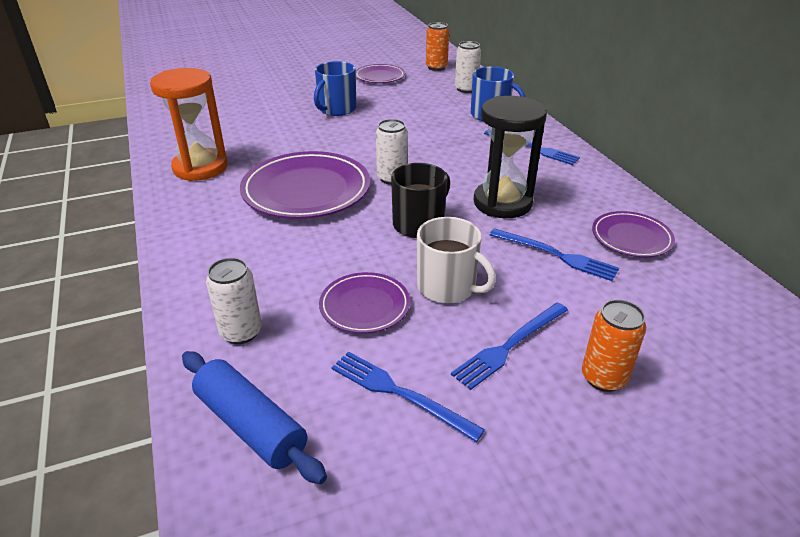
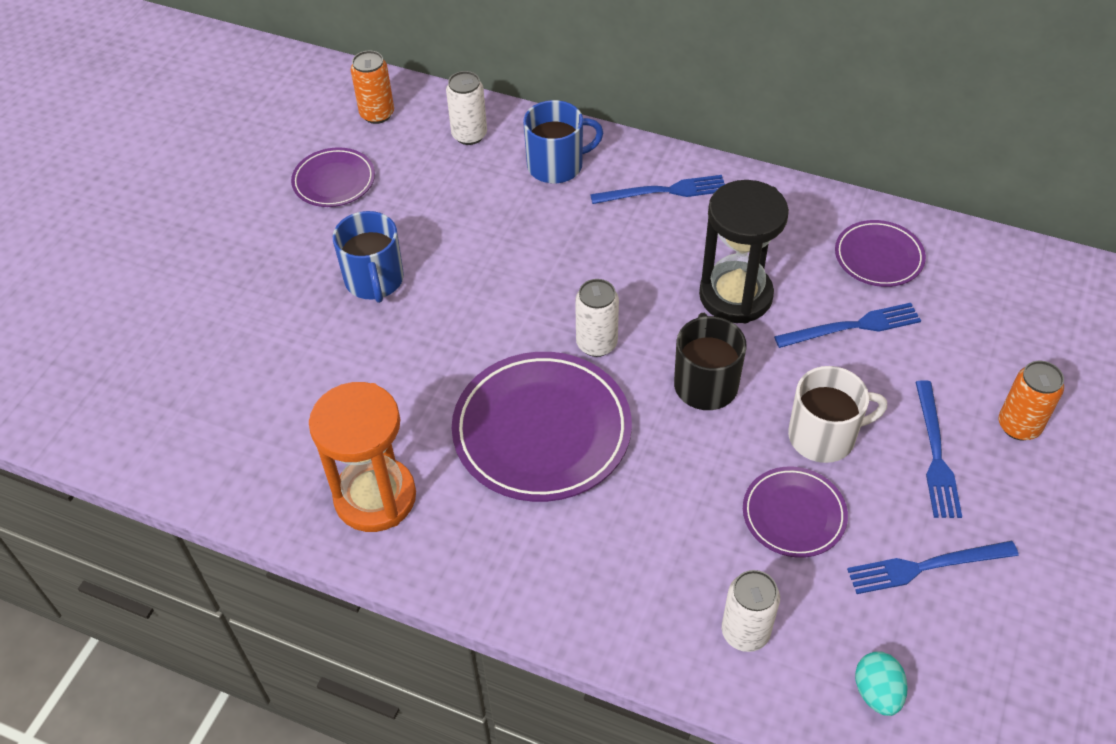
camera: 45 degrees left, 15 degrees up
blue rolling pin [182,351,327,484] -> turquoise egg [855,651,908,716]

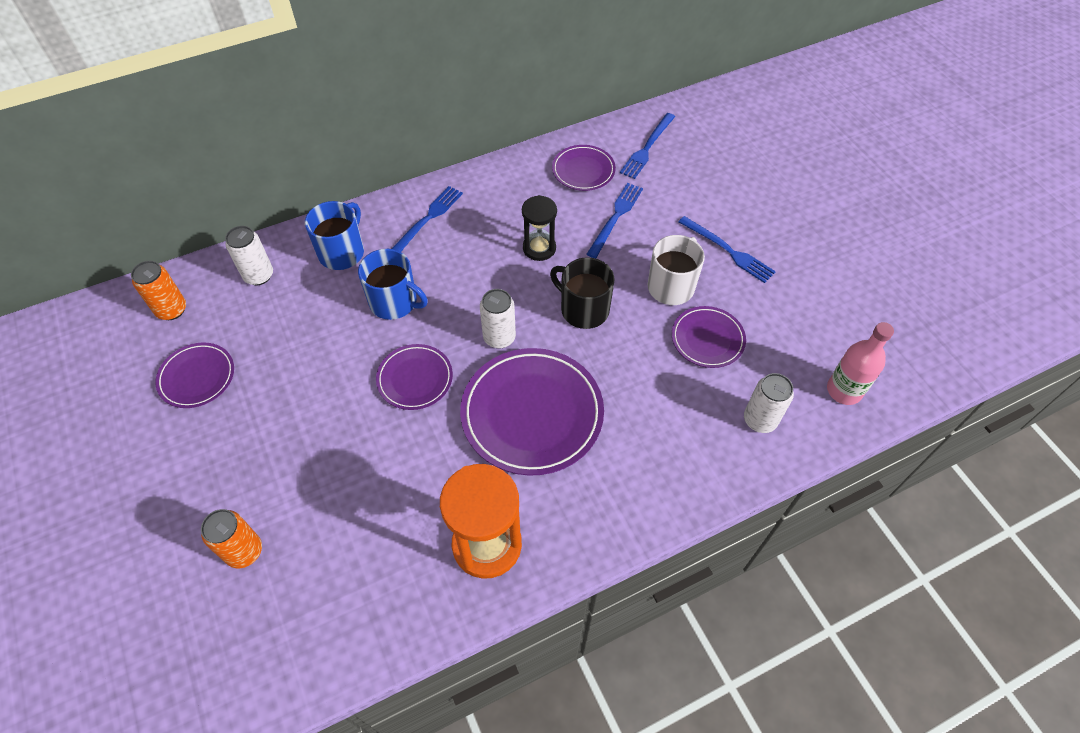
camera: 50 degrees left, 5 degrees up
blue mug [333,211,404,303] -> blue mug moved to [358,249,428,320]
black hourglass [699,180,789,323] -> black hourglass [522,195,557,261], size x0.61
blue fork [847,541,1019,594] -> blue fork moved to [620,113,675,179]
turquoise egg [855,651,908,716] -> pink bottle [827,322,894,405]
orange can [999,361,1064,440] -> orange can moved to [201,509,262,569]
none -> purple plate [376,344,453,410]

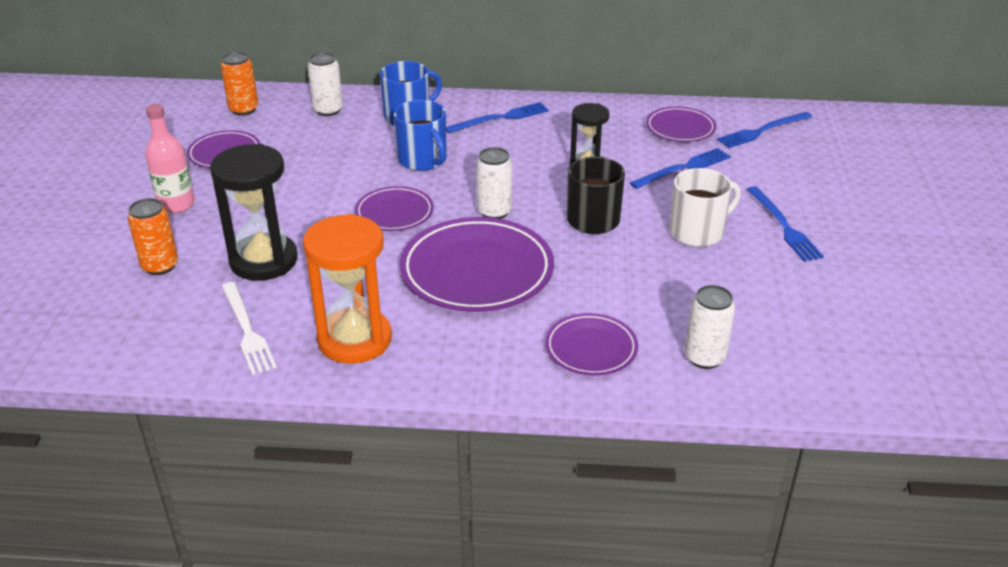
camera: 30 degrees right, 20 degrees down
purple plate [672,306,746,368] -> purple plate moved to [545,313,638,376]
pink bottle [827,322,894,405] -> pink bottle moved to [145,104,195,213]
none -> black hourglass [210,144,298,281]
none -> white fork [222,282,277,375]

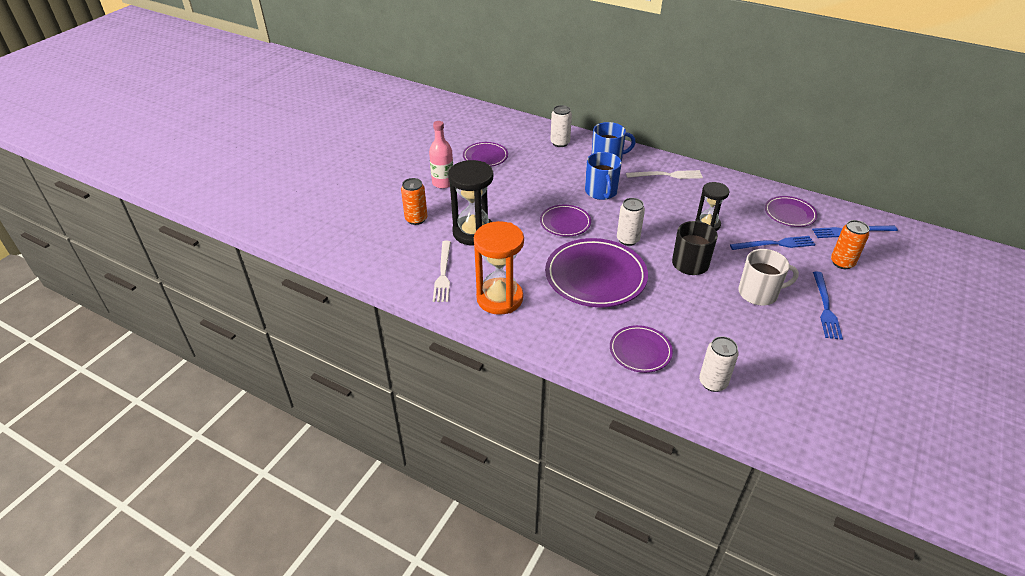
camera: 25 degrees right, 5 degrees up
orange can [221,51,259,116] -> orange can moved to [831,220,869,269]
blue fork [446,102,549,133] -> white fork [626,170,703,179]

